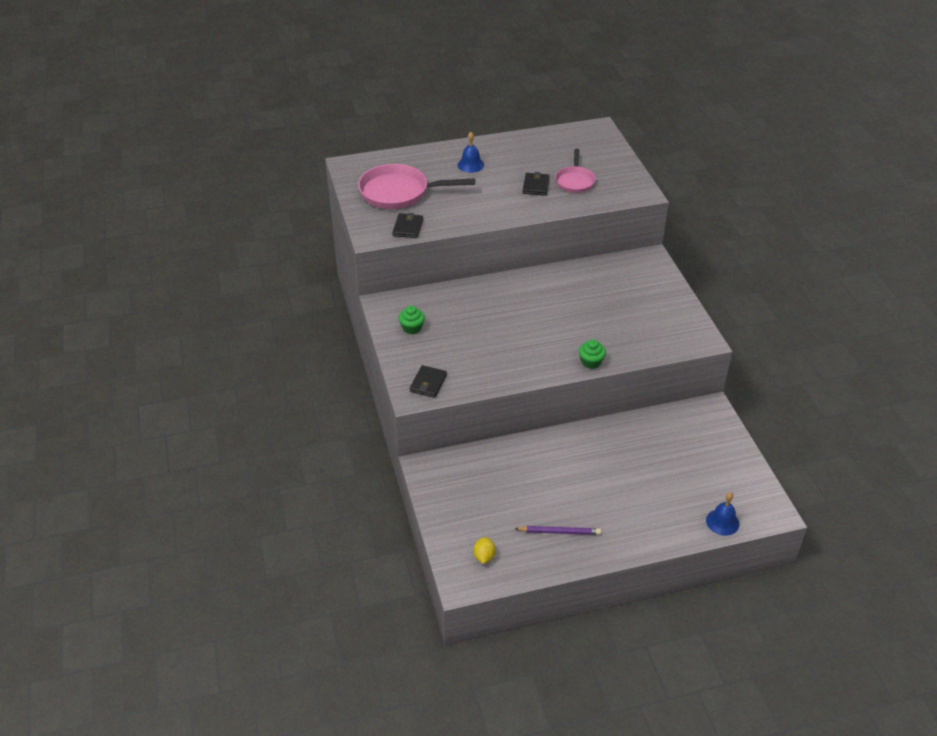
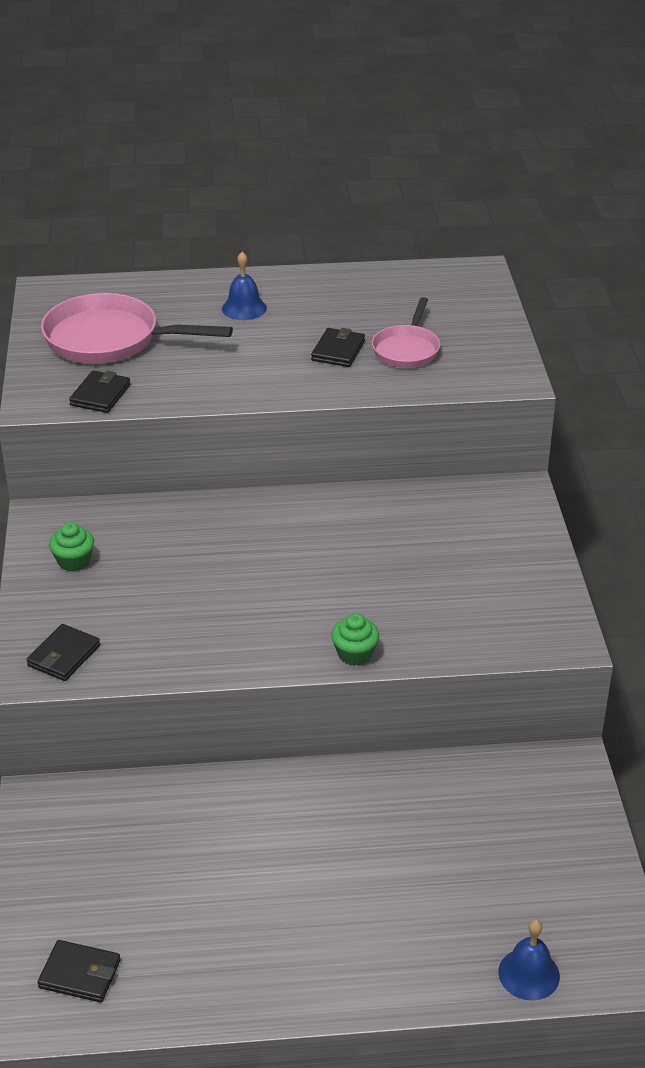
camera: 10 degrees right, 5 degrees down
yellow lemon [474,537,496,564] -> black wallet [38,940,121,1002]
purple pencil [515,526,601,535] -> none

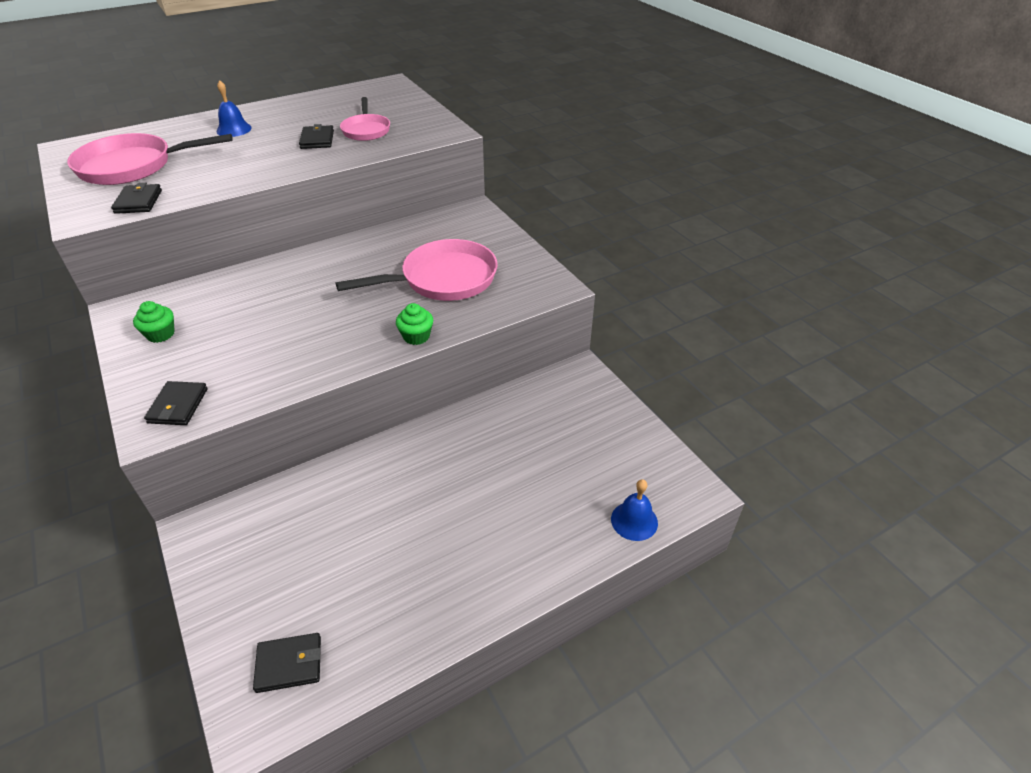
camera: 25 degrees left, 5 degrees up
none -> pink pan [336,239,498,301]

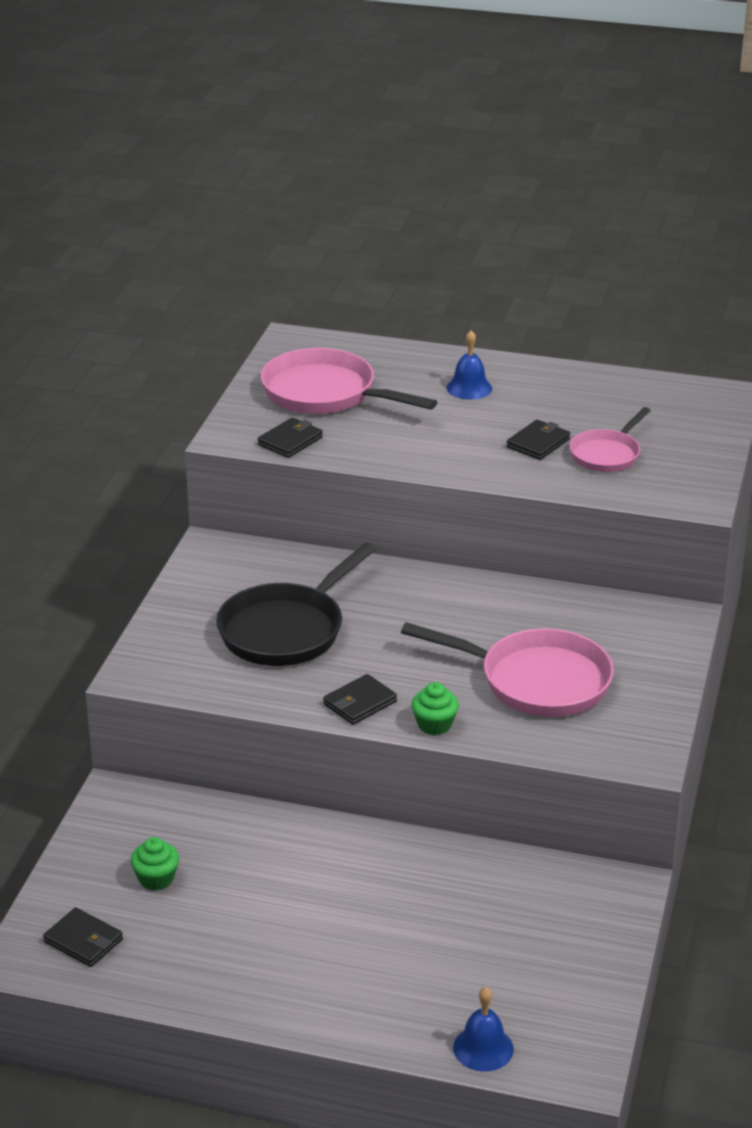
camera: 45 degrees right, 10 degrees down
green cupcake [133,301,175,343] -> green cupcake moved to [131,837,179,891]
black wallet [144,381,208,425] -> black wallet moved to [323,674,397,725]
none -> black pan [216,542,376,666]

